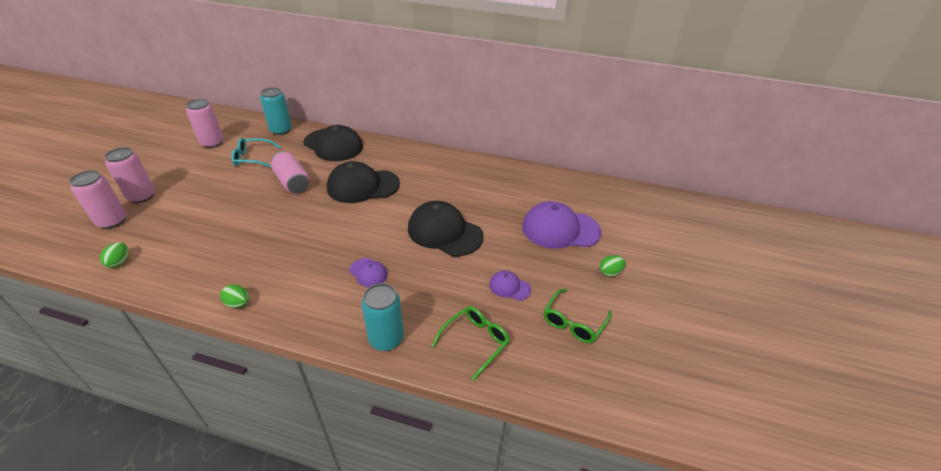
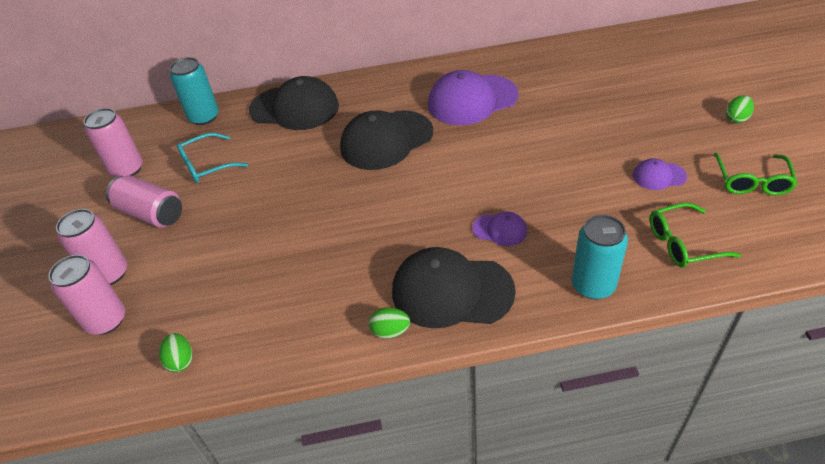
camera: 20 degrees left, 5 degrees up
pink can [271,151,310,193] -> pink can moved to [106,175,182,228]
black cap [408,201,484,256] -> black cap moved to [392,247,516,328]
green glasses [432,306,510,381] -> green glasses turned 120 degrees counterclockwise [650,203,741,268]
purple cap [522,201,601,249] -> purple cap moved to [428,70,519,125]

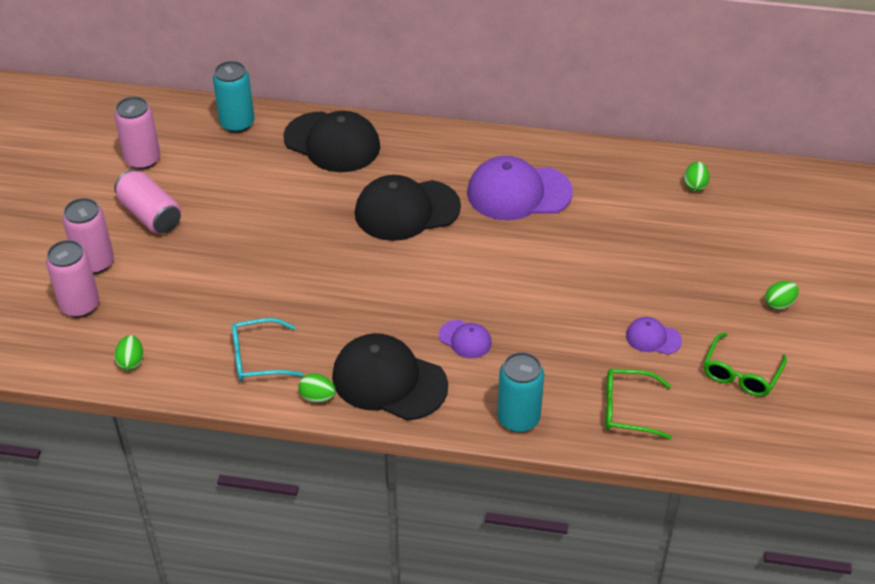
camera: 15 degrees right, 0 degrees up
turquoise glasses [177,133,248,183] -> turquoise glasses moved to [232,318,303,381]
none -> green egg [684,161,710,192]

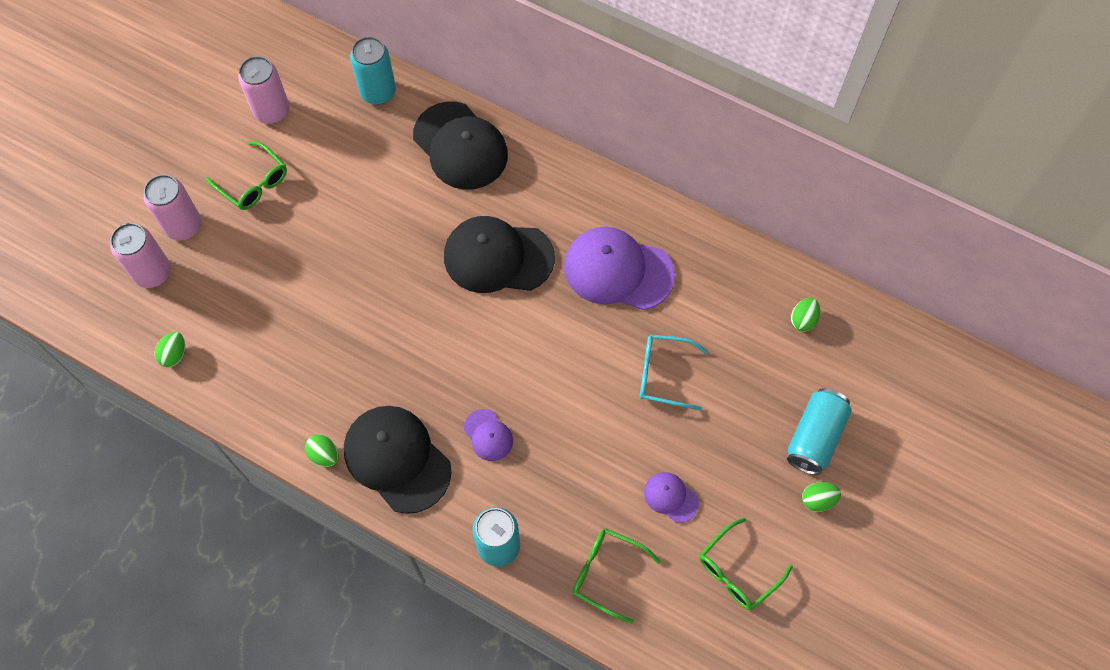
camera: 20 degrees right, 20 degrees up
pink can [114,170,181,234] -> green glasses [206,141,287,210]
turquoise glasses [232,318,303,381] -> turquoise glasses moved to [640,334,708,410]
none -> turquoise can [787,388,852,475]

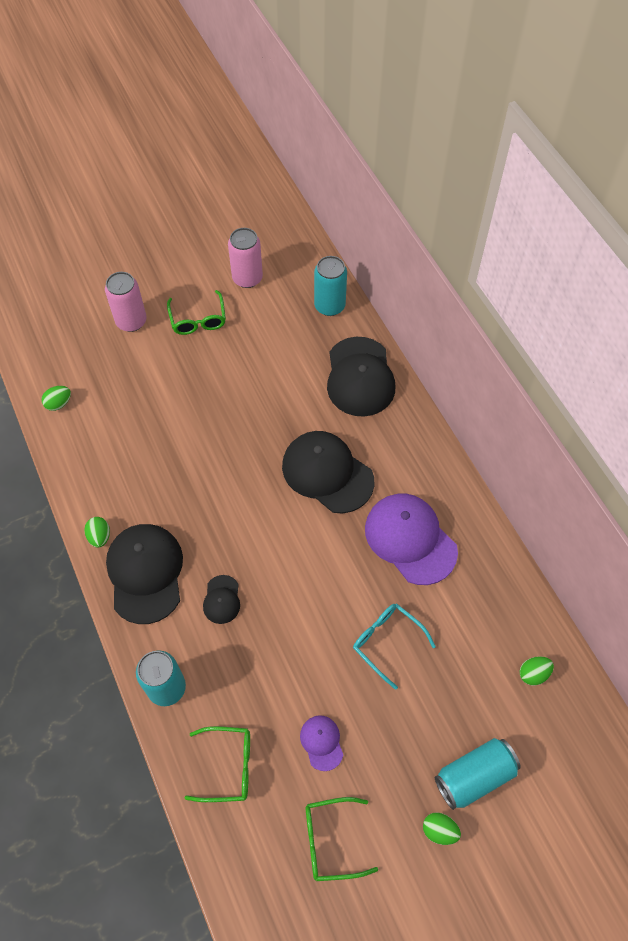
camera: 35 degrees right, 5 degrees down
pink can [110,223,171,288] -> none
purple cap [464,409,513,461] -> black cap [203,575,240,624]
green glasses [573,528,661,624] -> green glasses turned 120 degrees clockwise [185,726,250,802]

